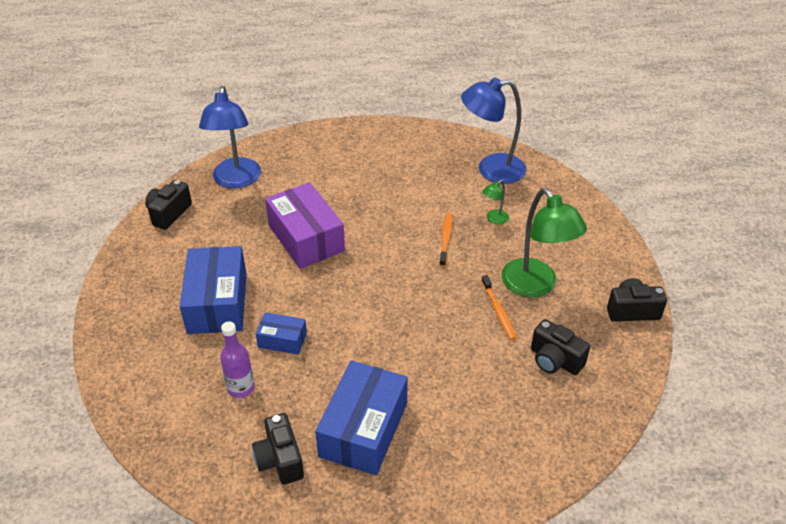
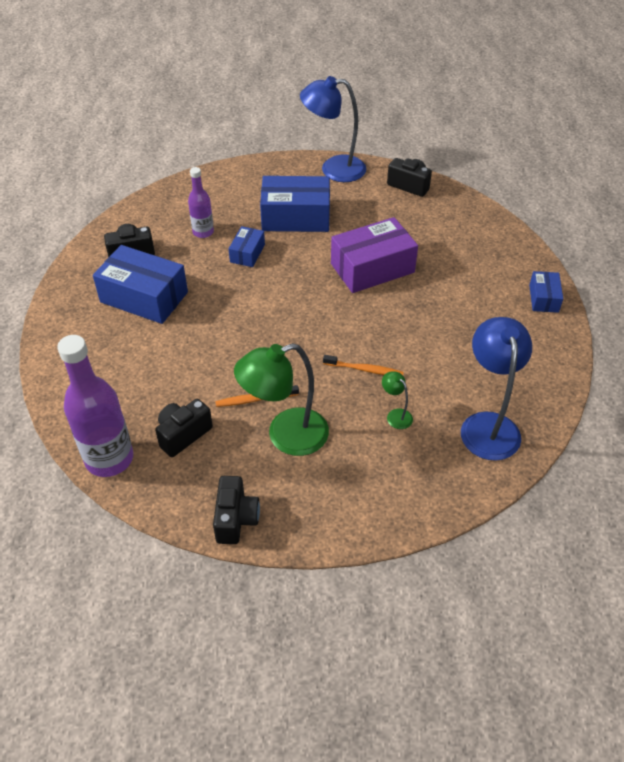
camera: 95 degrees right, 5 degrees up
blue lamp [199,86,261,188] -> blue lamp moved to [300,76,366,182]
none -> purple bottle [57,335,133,477]
none -> blue box [529,271,563,313]

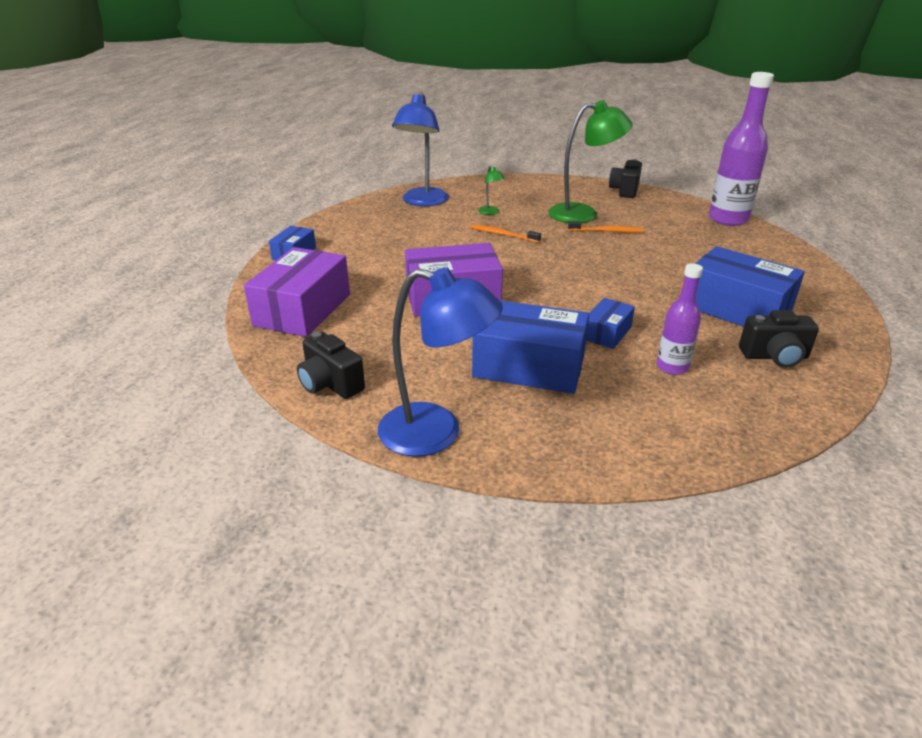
camera: 165 degrees left, 15 degrees down
black camera [155,399,213,457] -> none
none -> purple box [244,247,350,337]

